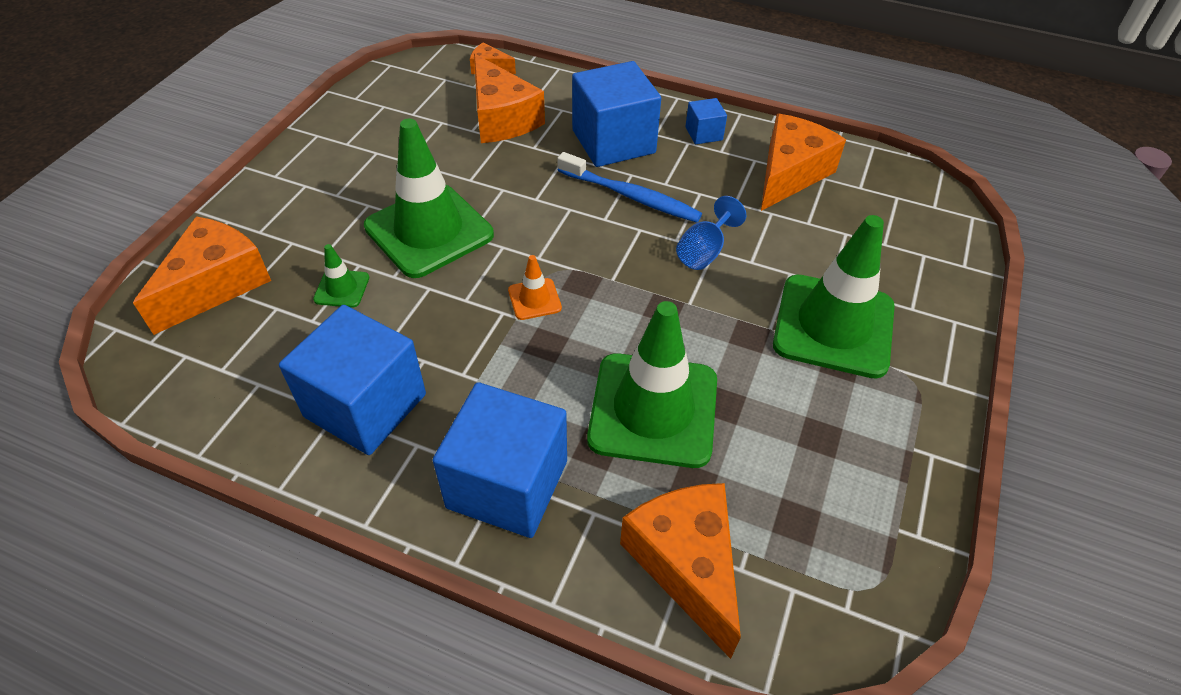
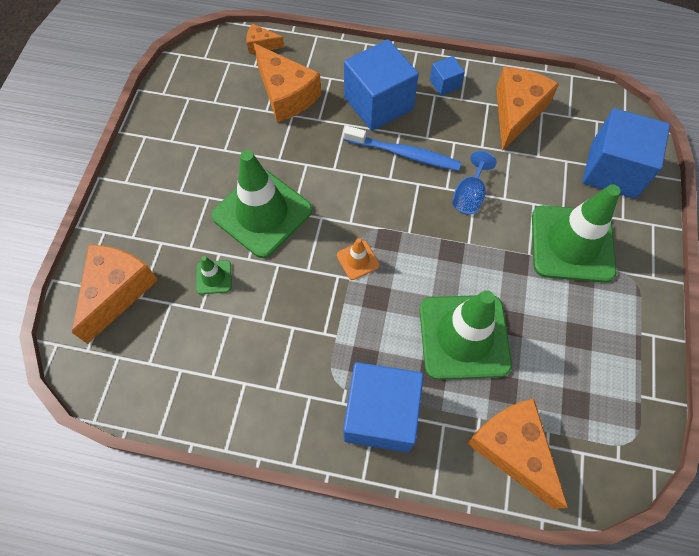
camera: 10 degrees left, 15 degrees up
blue cube [279,305,426,455] -> blue cube moved to [582,108,670,199]

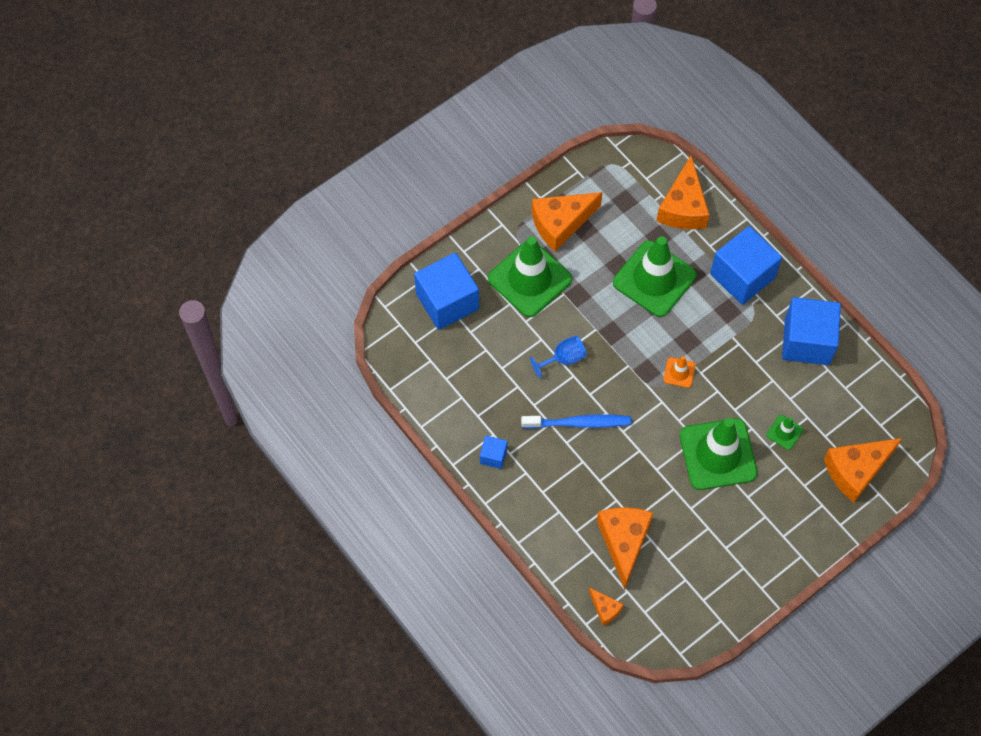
camera: 140 degrees left, 0 degrees up
blue cube [344,39,419,131] -> blue cube moved to [782,297,841,365]
blue toothbrush [344,126,461,171] -> blue toothbrush turned 120 degrees clockwise [521,414,631,429]
orange cheese [496,67,559,151] -> orange cheese moved to [532,192,603,252]

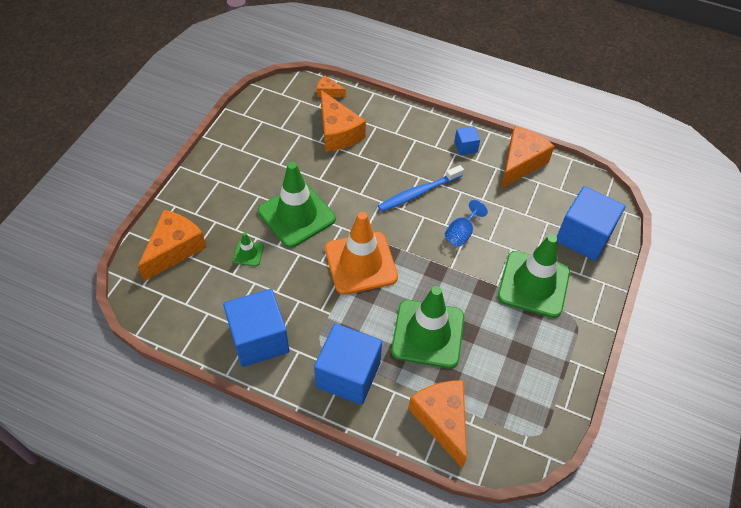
camera: 150 degrees right, 10 degrees down
orange cheese [532,192,603,252] -> orange cheese moved to [501,126,555,189]
orange traffic cone [663,356,695,388] -> orange traffic cone [325,212,398,295], size x2.33

